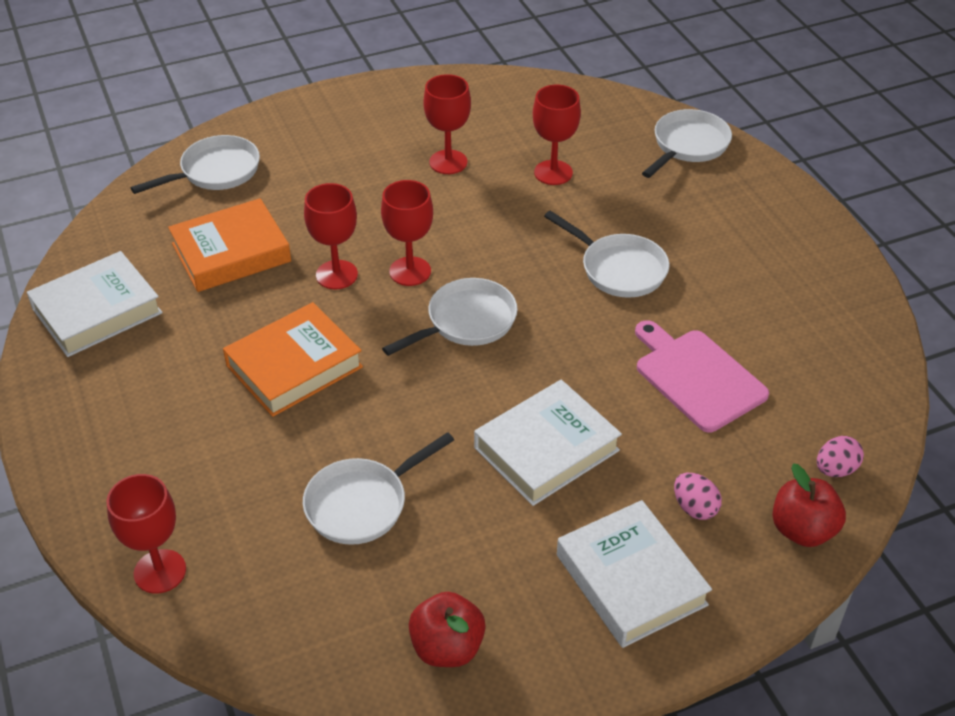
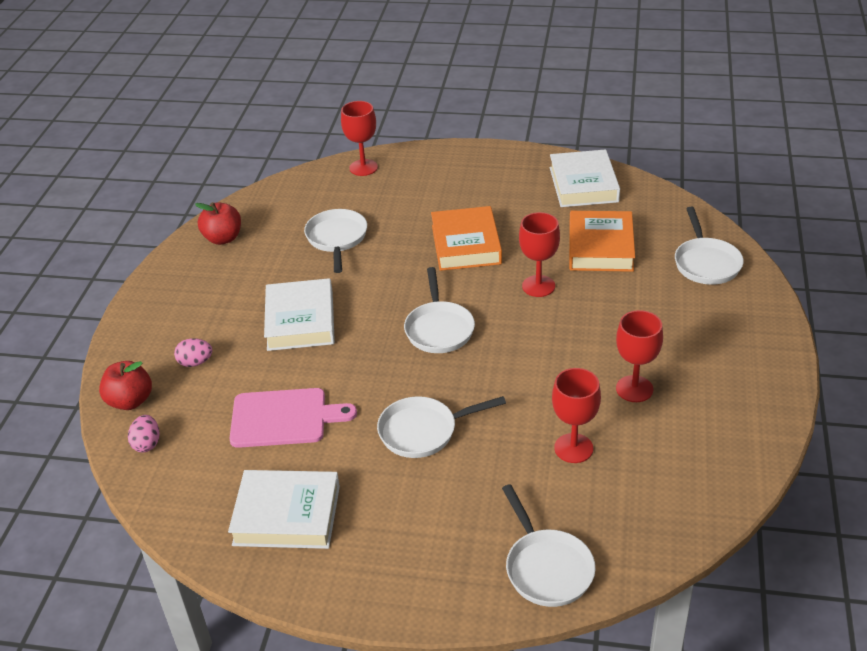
camera: 125 degrees right, 5 degrees down
red goblet [381,180,433,286] -> none
white book [557,500,712,648] -> white book moved to [228,470,340,549]

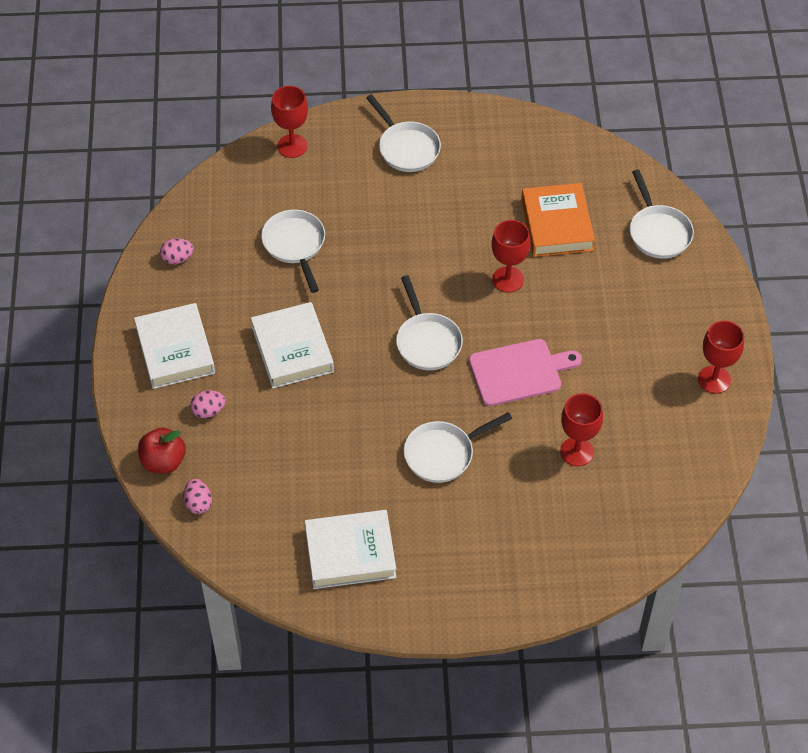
camera: 15 degrees left, 15 degrees up
red apple [195,202,241,245] -> pink egg [160,238,194,264]
pink cutting board [229,388,357,448] -> pink cutting board moved to [469,339,582,406]
orange book [431,206,502,271] -> none
white pan [502,484,595,607] -> white pan moved to [366,94,441,172]
white book [550,149,620,207] -> white book moved to [134,303,215,389]
red goblet [616,310,663,402] -> red goblet moved to [698,321,744,394]

